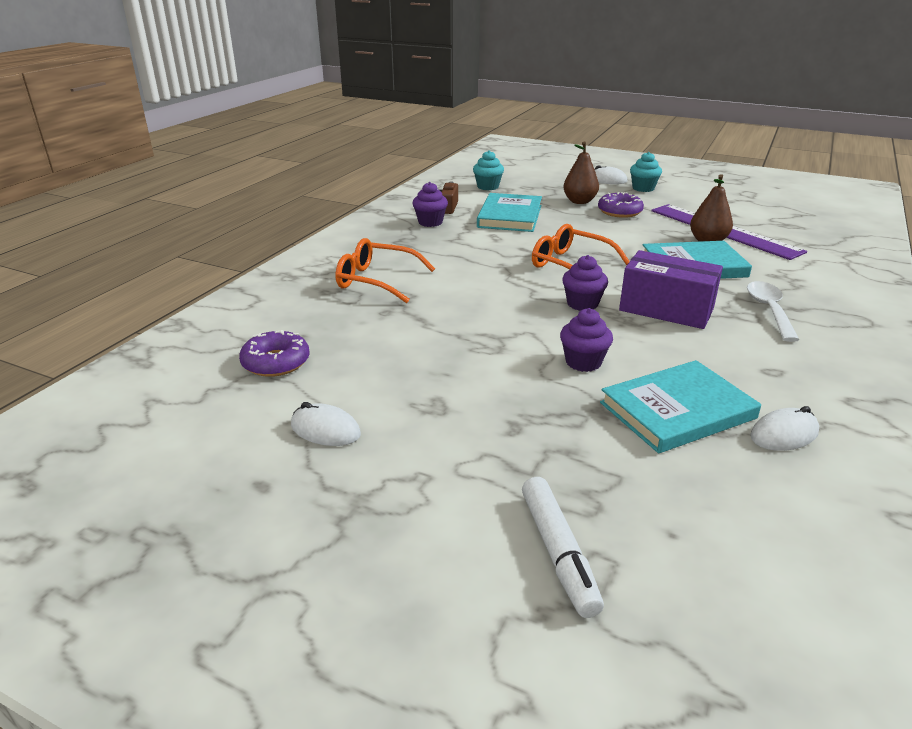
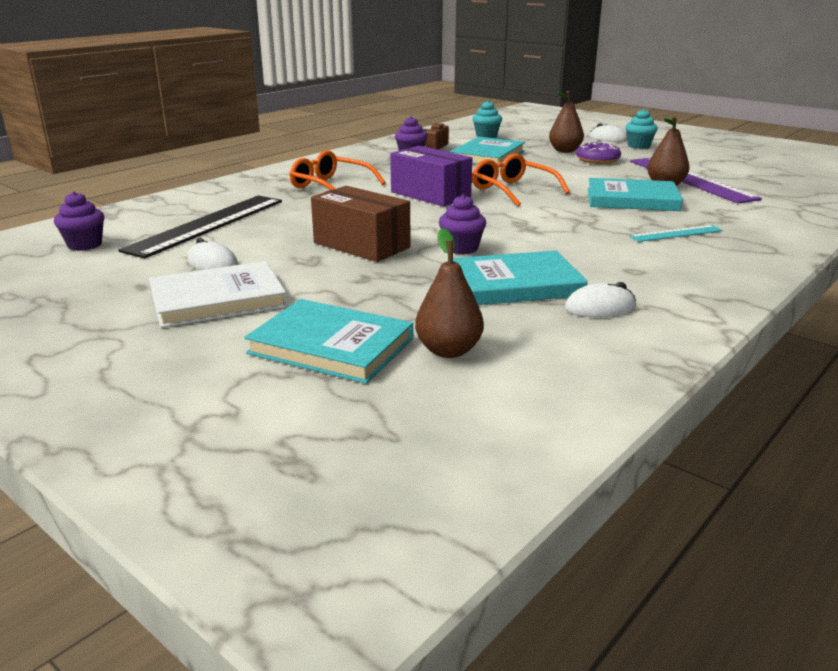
camera: 15 degrees right, 5 degrees down
purple donut [239,330,310,377] -> black ruler [118,195,282,258]
white marker [522,477,604,618] -> turquoise book [244,299,413,384]
purple cupcake [562,255,608,311] -> purple cupcake moved to [54,191,105,251]
purple box [619,250,723,329] -> purple box moved to [390,146,472,207]
white spoon [747,281,799,342] -> turquoise ruler [629,225,723,242]
none -> white book [149,261,287,328]
none -> brown box [311,186,410,262]
none -> brown pear [415,228,484,358]

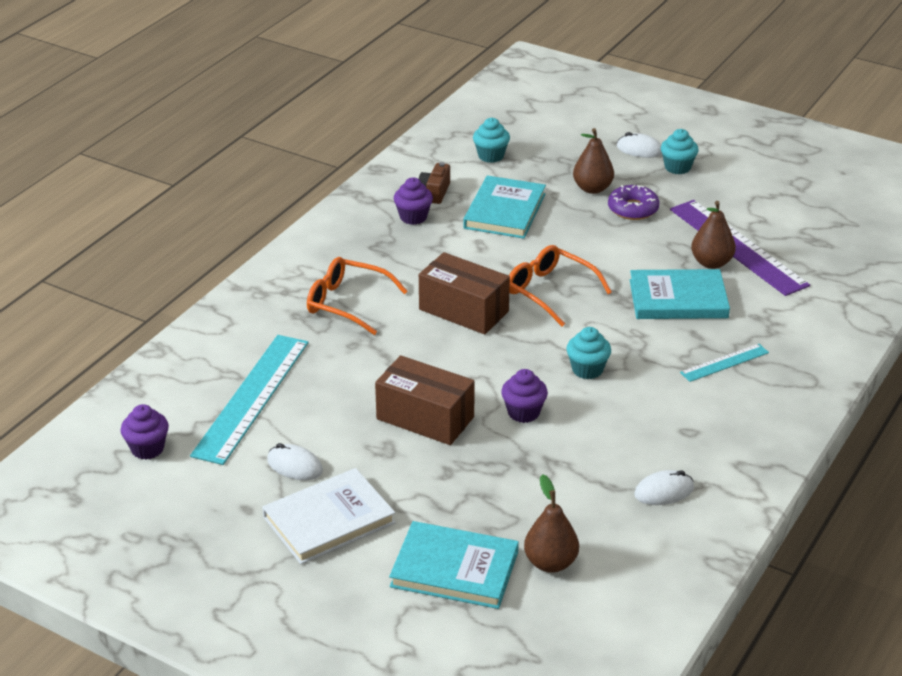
camera: 10 degrees left, 10 degrees up
black ruler [118,195,282,258] -> turquoise ruler [190,335,308,465]
purple box [390,146,472,207] -> brown box [419,252,510,334]
turquoise book [453,251,588,305] -> none
none -> turquoise cupcake [566,327,611,379]

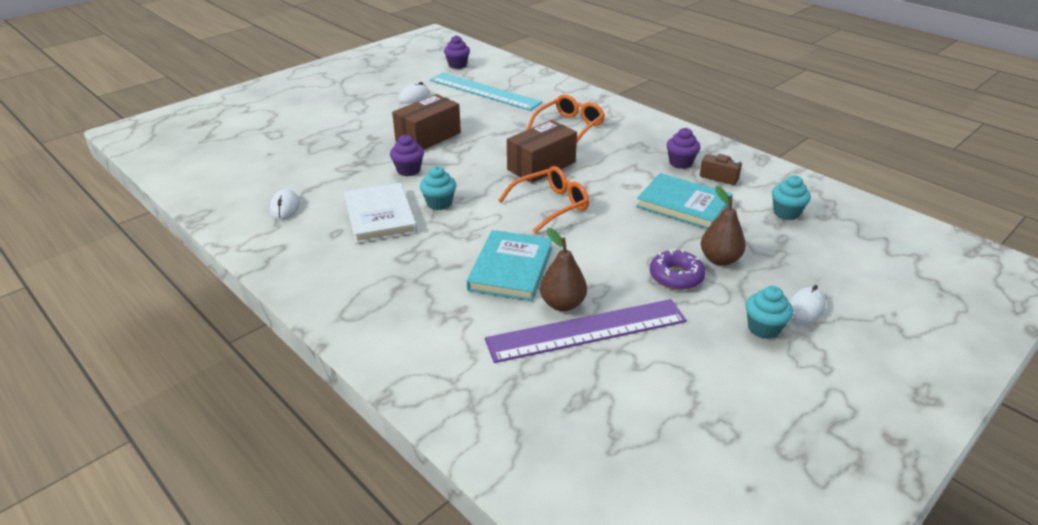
camera: 105 degrees right, 0 degrees up
white book [262,468,396,564] -> white book moved to [344,183,417,244]
turquoise book [389,521,519,609] -> none
brown pear [524,474,579,573] -> none
turquoise ruler [680,344,769,382] -> none

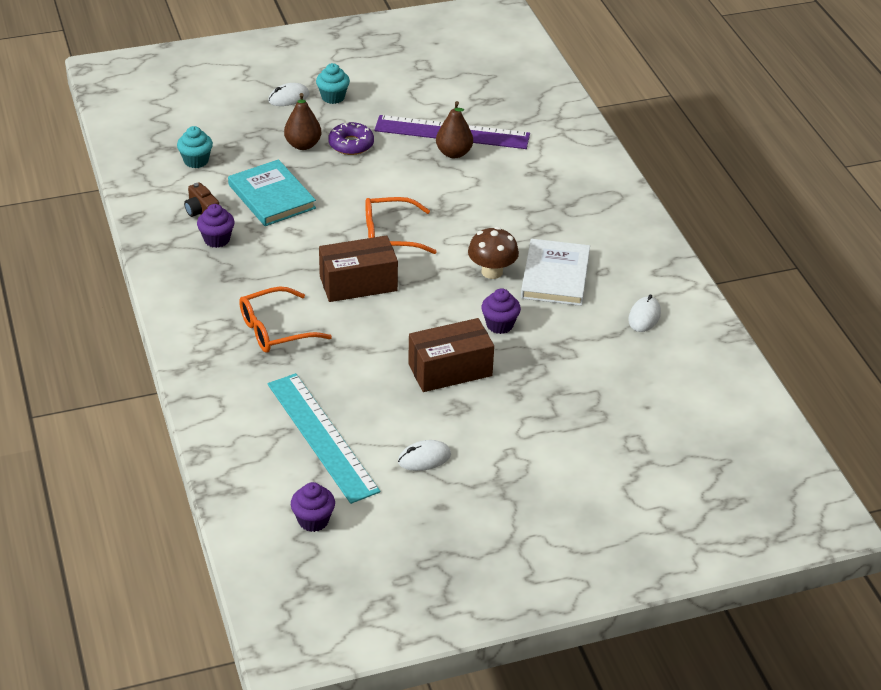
camera: 155 degrees left, 5 degrees up
turquoise cupcake [420,166,456,210] -> brown mushroom [468,227,519,279]
turquoise book [467,230,552,301] -> none

